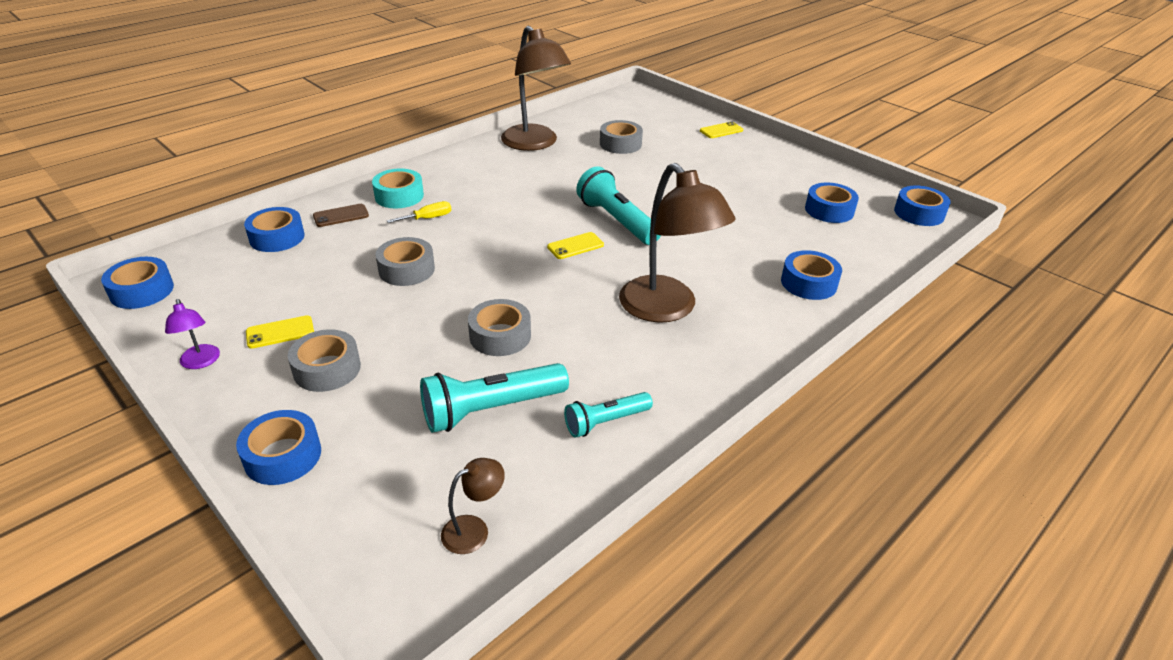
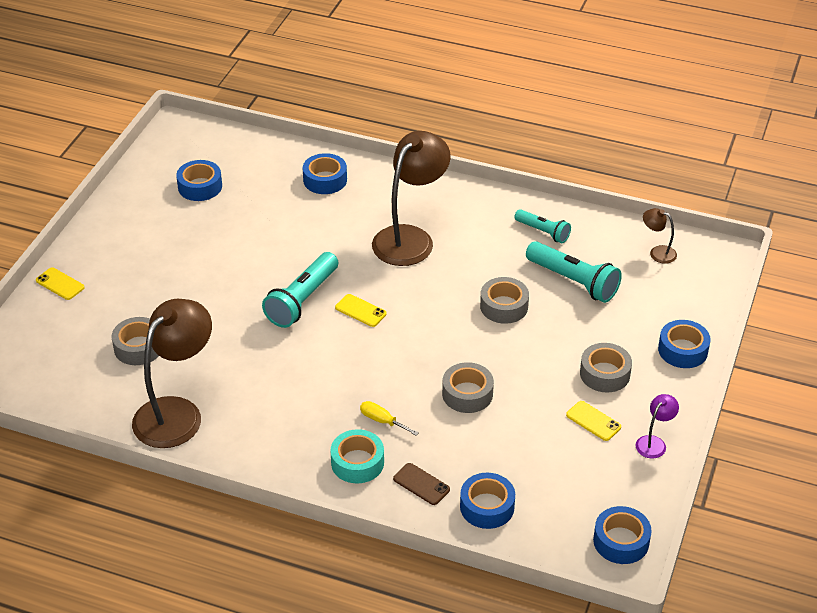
camera: 115 degrees left, 5 degrees up
blue tape [894,185,951,226] -> none

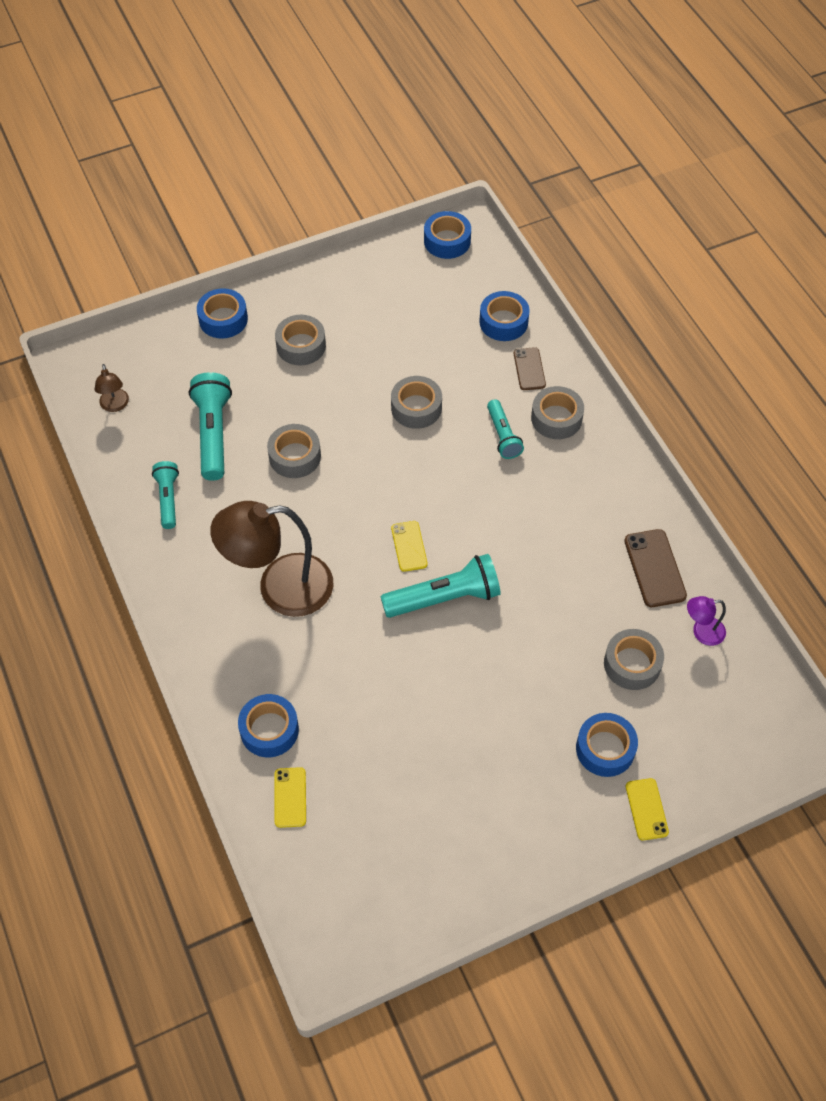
camera: 135 degrees left, 15 degrees up
brown lamp [132,299,212,448] -> brown phone [624,529,687,607]
blue tape [176,160,222,201] -> blue tape moved to [576,713,638,777]
turquoise tape [331,429,384,483] -> grey tape [531,386,584,439]
yellow screwdriver [360,401,419,436] -> turquoise flashlight [487,399,524,459]
yellow phone [566,401,621,441] -> yellow phone moved to [275,767,306,828]
purple lamp [636,394,679,458] -> purple lamp moved to [687,596,726,646]

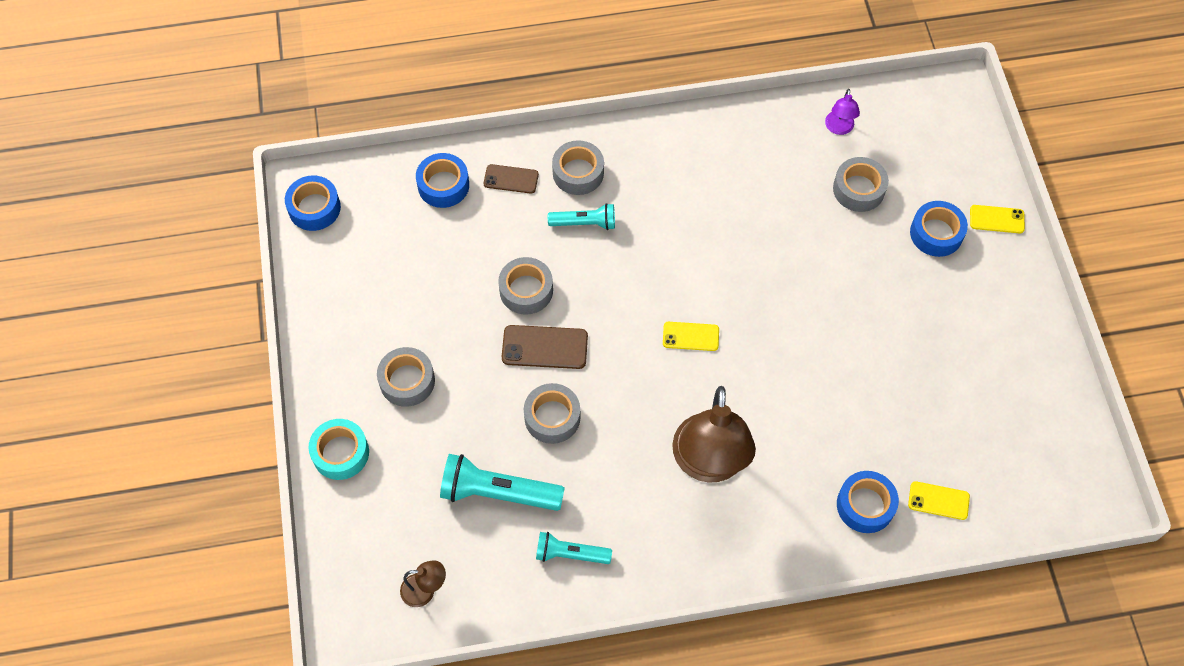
camera: 75 degrees left, 5 degrees up
blue tape [197,288,248,339] -> turquoise tape [308,419,369,480]
turquoise flashlight [380,554,501,618] -> none
brown phone [624,529,687,607] -> brown phone moved to [502,325,588,369]

